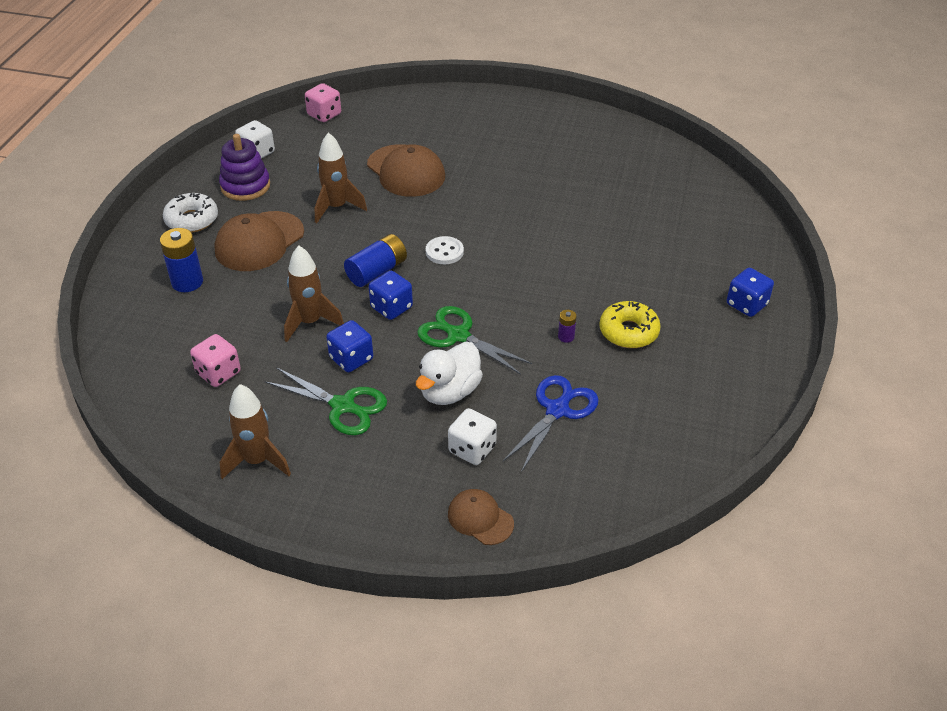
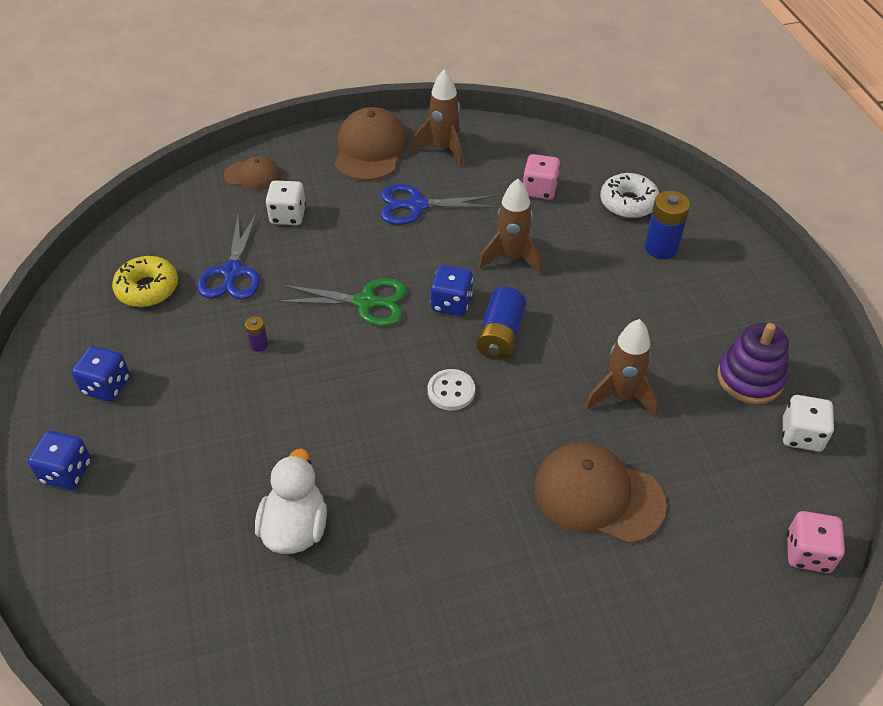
camera: 150 degrees right, 5 degrees up
white donut [163,193,218,233] -> white donut moved to [600,173,659,218]
brown cap [214,211,304,271] -> brown cap moved to [334,107,408,181]
green scissors [264,367,387,435] -> blue scissors [381,184,497,225]
blue dice [326,320,373,372] -> blue dice moved to [72,346,130,402]
white duck [416,342,483,405] -> white duck moved to [255,448,327,554]
yellow donut [599,301,661,348] -> yellow donut moved to [112,256,178,307]

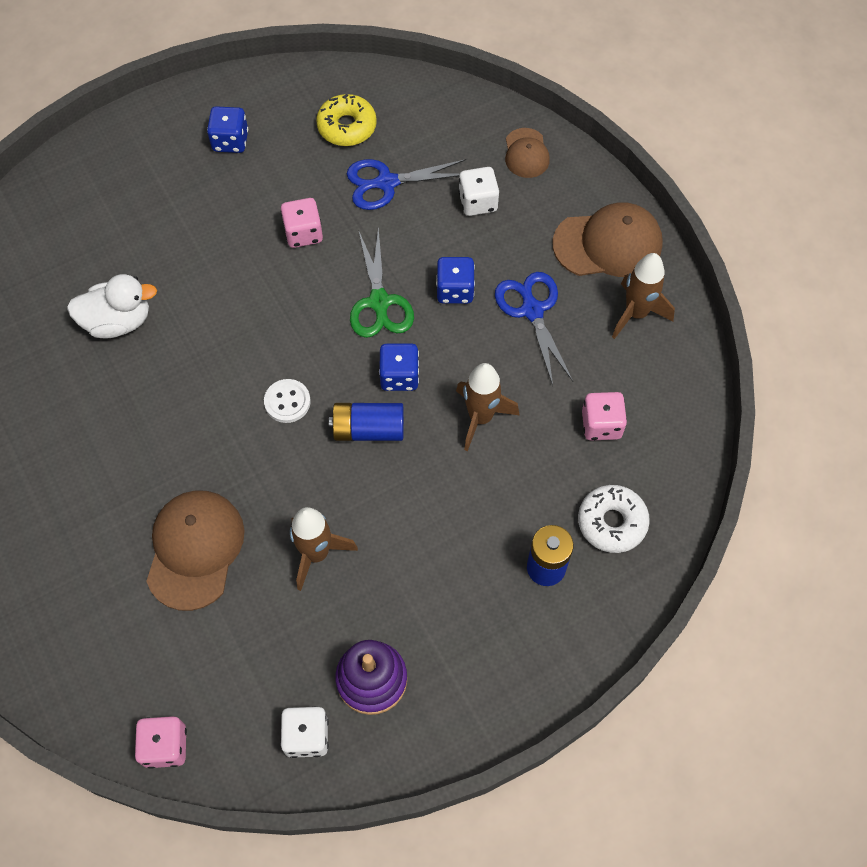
camera: 75 degrees right, 15 degrees up
blue dice [27,431,92,490] -> blue dice moved to [436,257,475,304]
purple battery [245,316,268,352] -> pink dice [281,198,323,248]

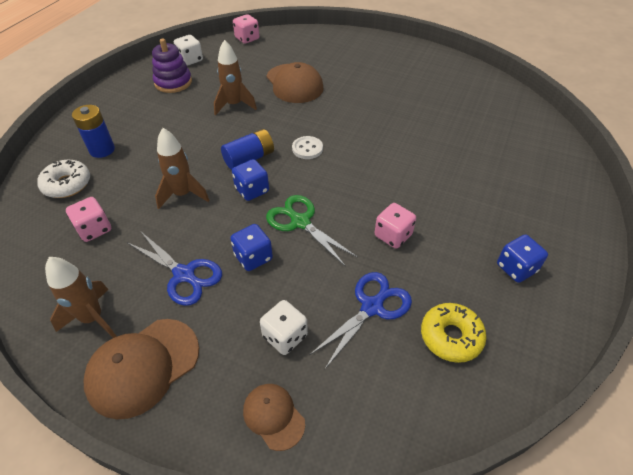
camera: 145 degrees right, 15 degrees down
white duck [67,274,157,339] -> none

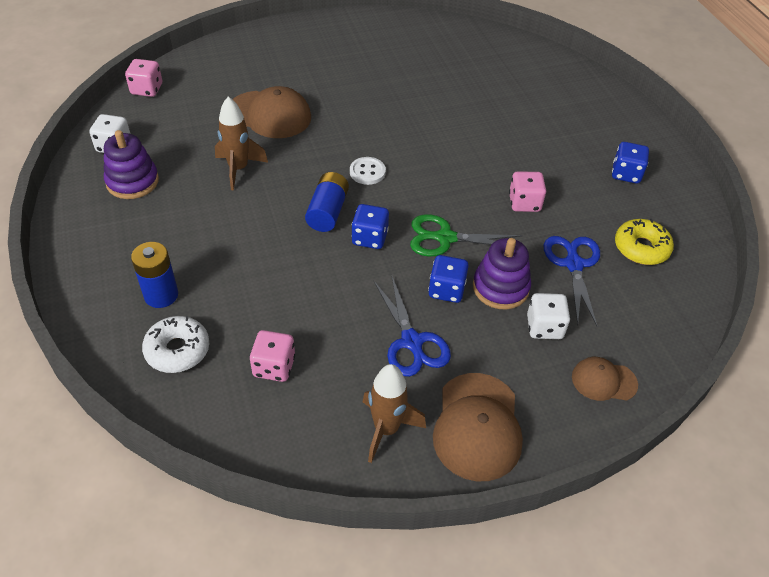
camera: 45 degrees left, 0 degrees up
blue scissors [128,232,222,306] -> blue scissors turned 75 degrees clockwise [373,277,451,377]
brown rocket [155,128,210,209] -> none
none -> purple stacking toy [473,238,531,310]

